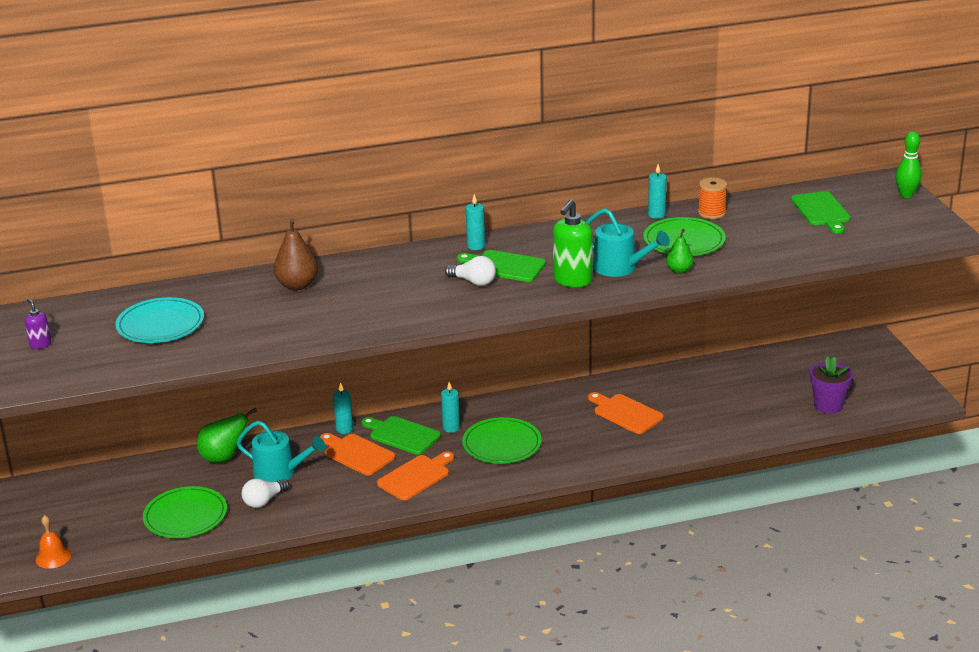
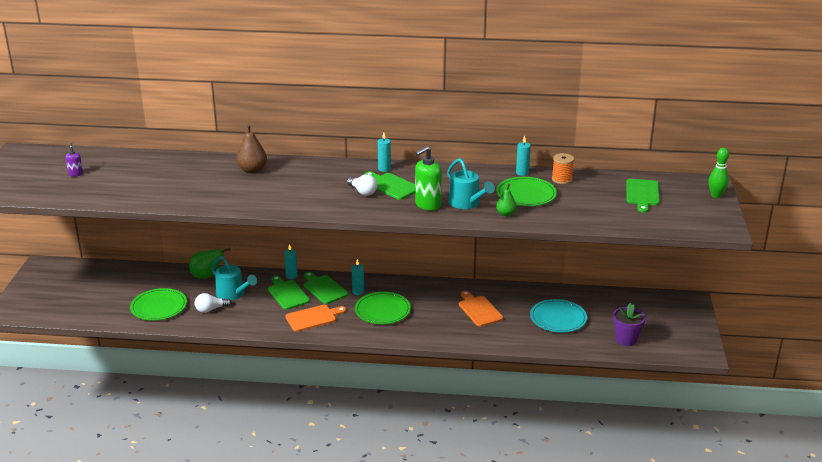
camera: 20 degrees right, 0 degrees up
orange bell [36,515,71,569] -> none
turquoise plate [115,297,204,343] -> turquoise plate moved to [530,299,587,333]
orange cutting board [320,433,395,475] -> green cutting board [268,276,310,310]

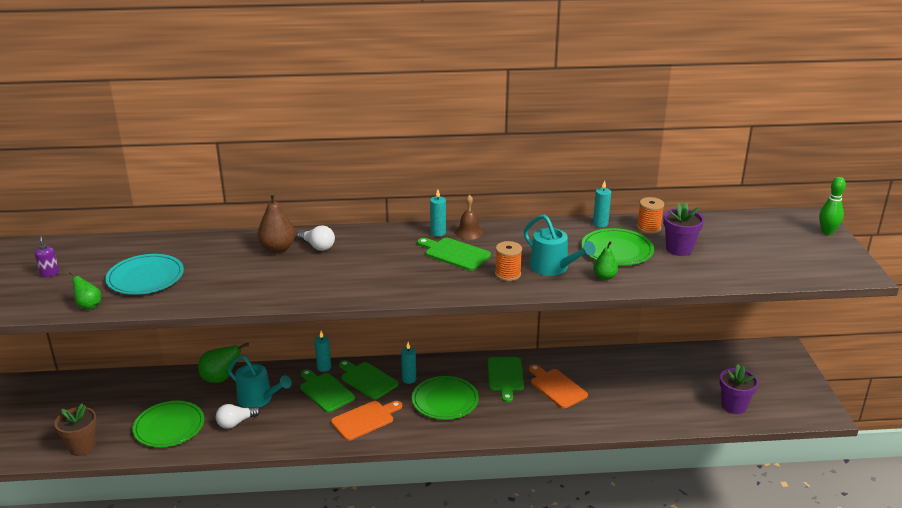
camera: 10 degrees left, 0 degrees up
white light bulb [347,174,377,196] -> white light bulb moved to [297,225,335,251]
green soap dispenser [415,146,442,211] -> orange spool [495,241,522,281]
turquoise plate [530,299,587,333] -> turquoise plate moved to [105,254,184,295]
green cutting board [626,179,659,213] -> green cutting board moved to [488,357,524,402]
none -> brown flower pot [54,404,97,456]
none -> green pear [69,271,101,310]
none -> brown bell [455,195,483,240]
none -> purple flower pot [663,203,704,256]

